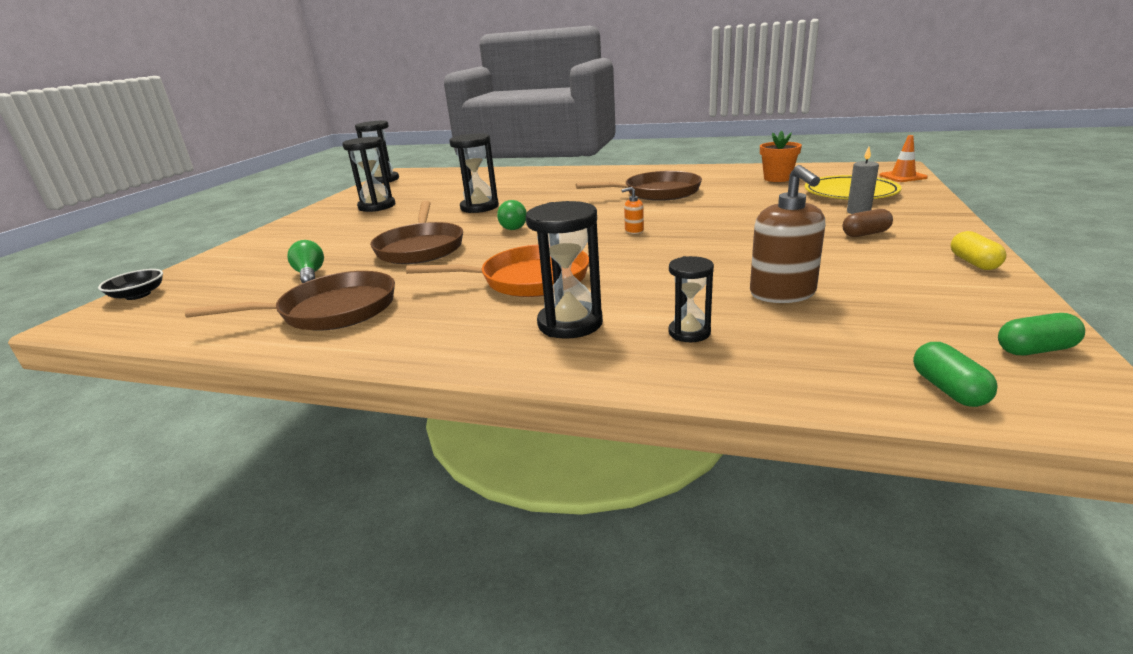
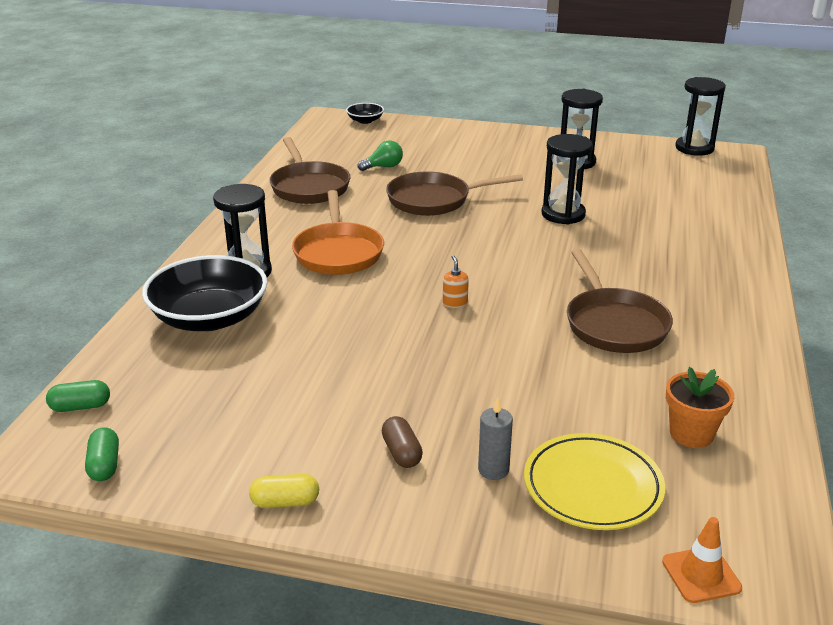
camera: 85 degrees right, 5 degrees up
green light bulb [497,200,527,230] -> none
black hourglass [668,256,714,342] -> black bowl [142,255,267,331]
brown soap dispenser [750,165,825,303] -> none

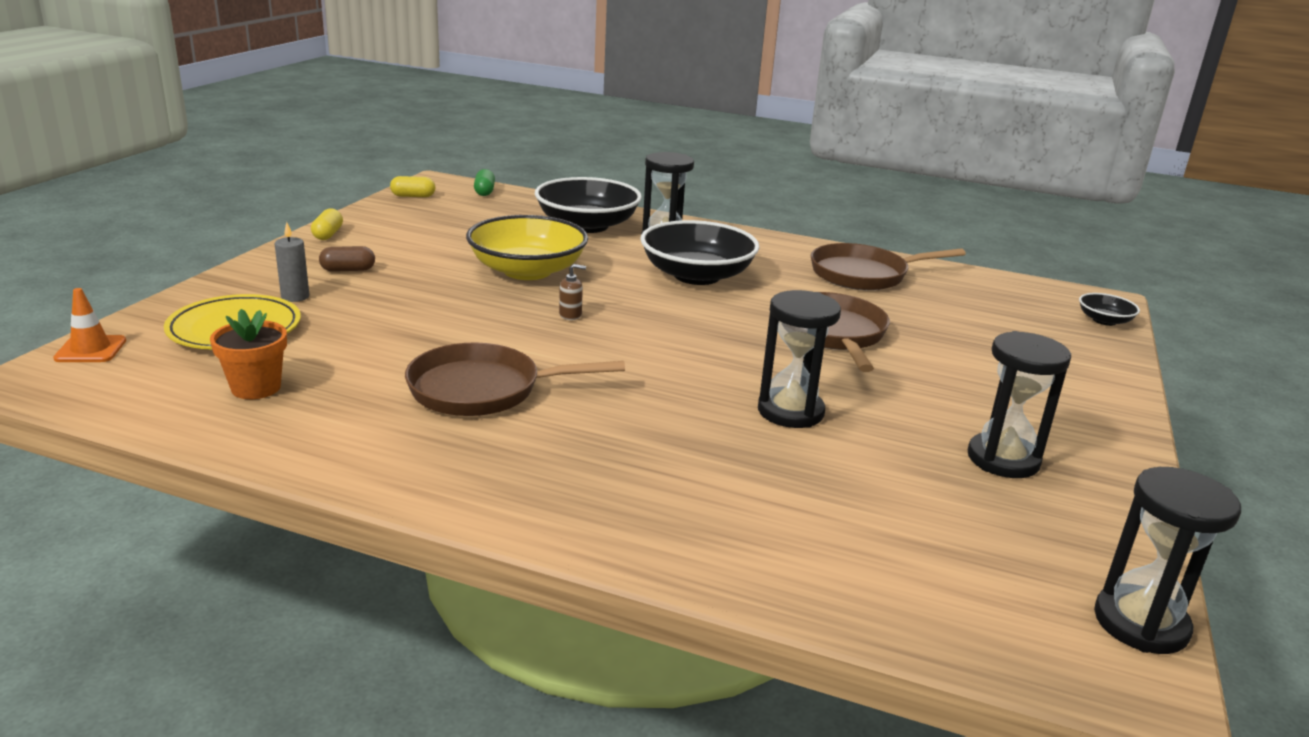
camera: 95 degrees right, 5 degrees down
green capsule [85,427,119,481] -> yellow capsule [390,176,435,197]
orange pan [292,190,384,275] -> black bowl [640,220,760,285]
green light bulb [358,140,403,171] -> none
orange soap dispenser [443,255,469,308] -> brown soap dispenser [559,264,586,320]
none -> yellow bowl [466,215,588,280]

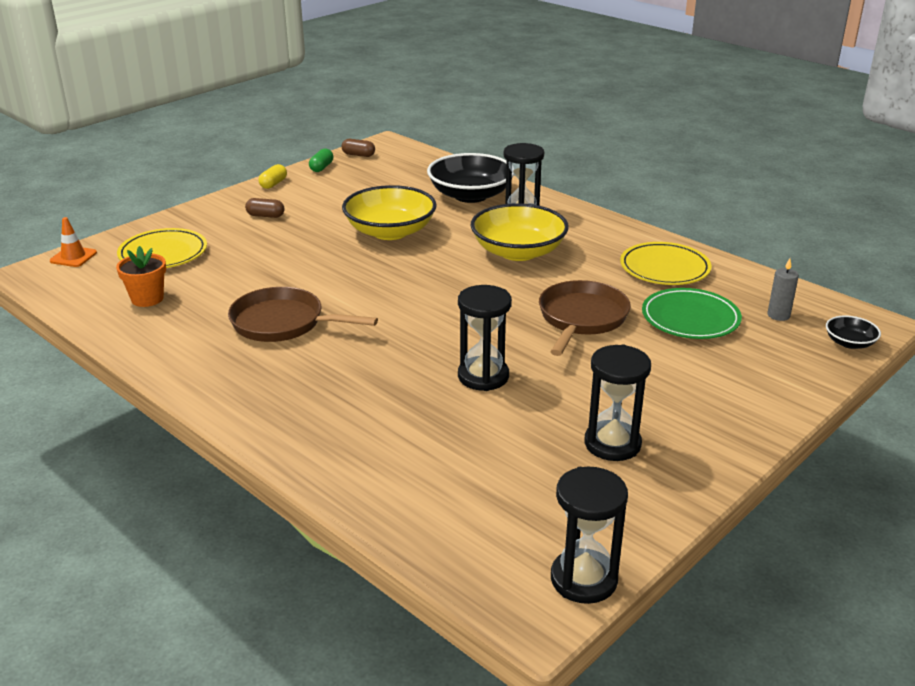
camera: 25 degrees right, 5 degrees up
grey candle [275,222,309,302] -> grey candle moved to [768,258,799,321]
yellow capsule [390,176,435,197] -> brown capsule [341,139,375,157]
green capsule [474,169,495,196] -> green capsule moved to [309,148,333,172]
brown soap dispenser [559,264,586,320] -> none
black bowl [640,220,760,285] -> yellow bowl [471,203,569,261]
brown pan [811,243,966,290] -> yellow plate [620,242,712,285]
none -> green plate [642,288,742,339]

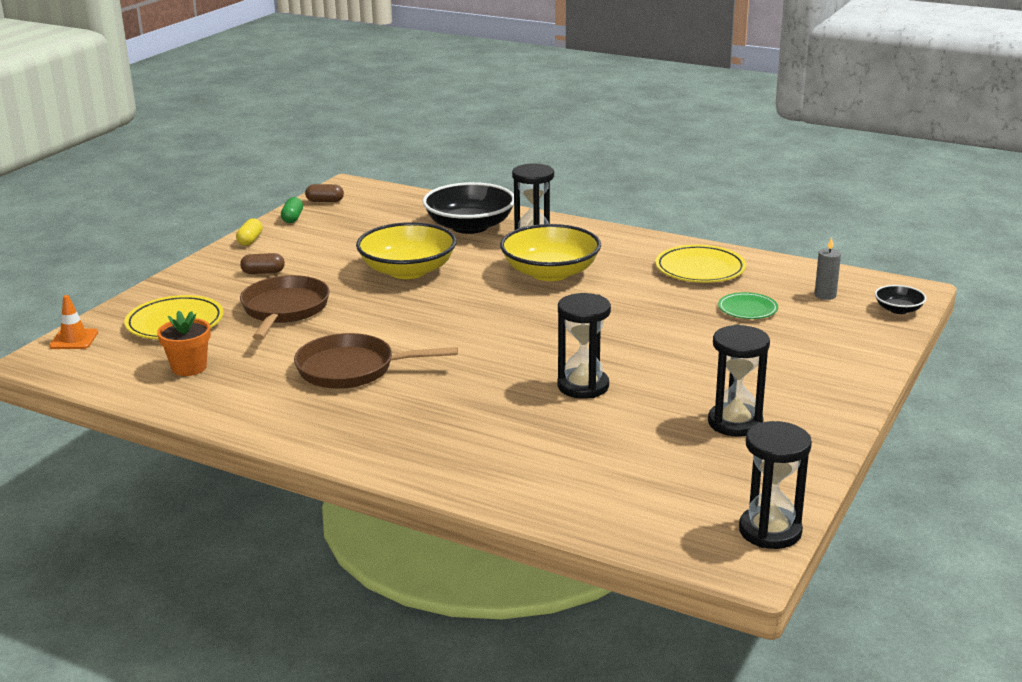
camera: 15 degrees left, 5 degrees down
brown pan [539,280,631,356] -> brown pan moved to [240,275,330,340]
green plate [642,288,742,339] -> green plate [718,292,778,319], size x0.62

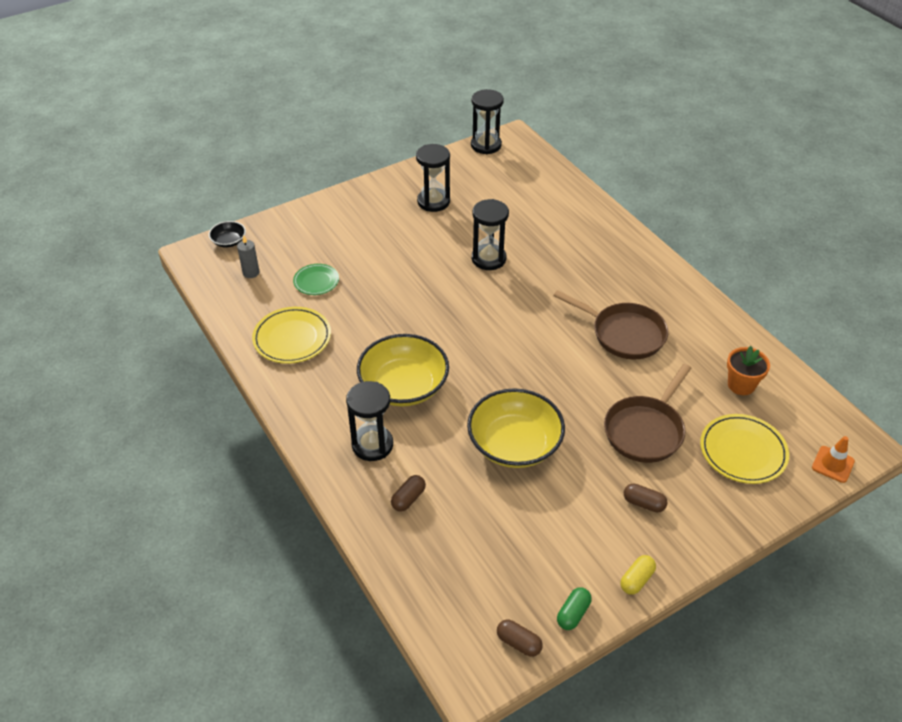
camera: 150 degrees left, 20 degrees up
black bowl [422,182,514,234] -> brown capsule [391,475,426,512]

